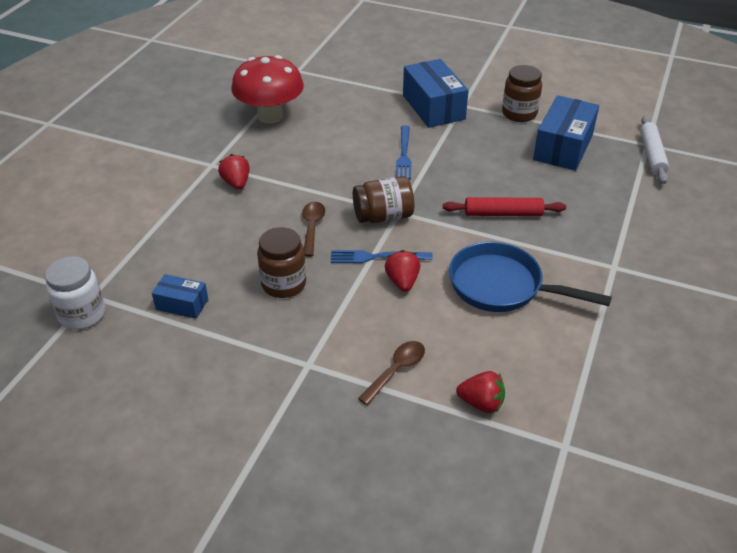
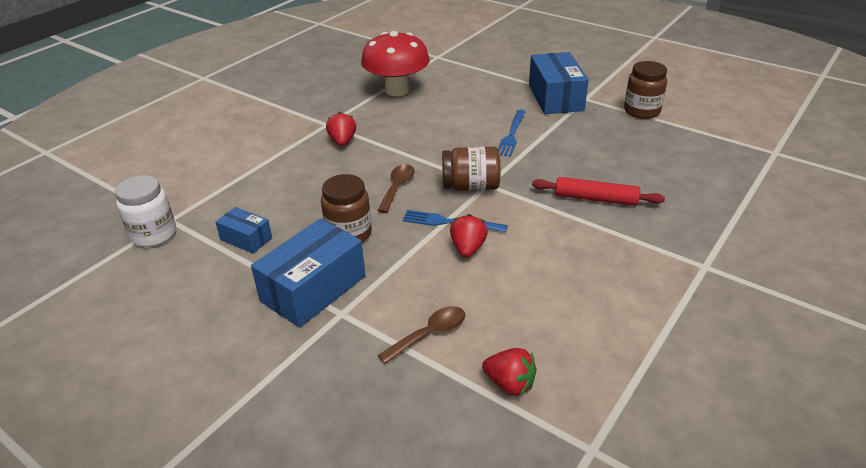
camera: 15 degrees right, 5 degrees down
blue pan [449,242,612,312] -> none
blue box [533,95,599,171] -> blue box moved to [251,219,366,327]
white rolling pin [640,116,669,184] -> none

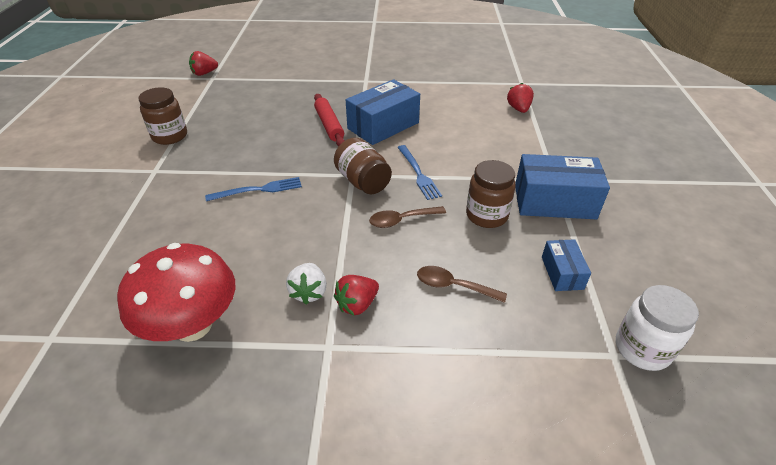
camera: 125 degrees left, 5 degrees up
brown spoon [378,306,465,364] -> brown spoon moved to [417,266,507,303]
red strawberry [450,214,488,258] -> red strawberry moved to [189,51,218,76]
blue box [529,52,589,114] -> blue box moved to [346,79,420,145]
none -> white strawberry [286,263,327,305]

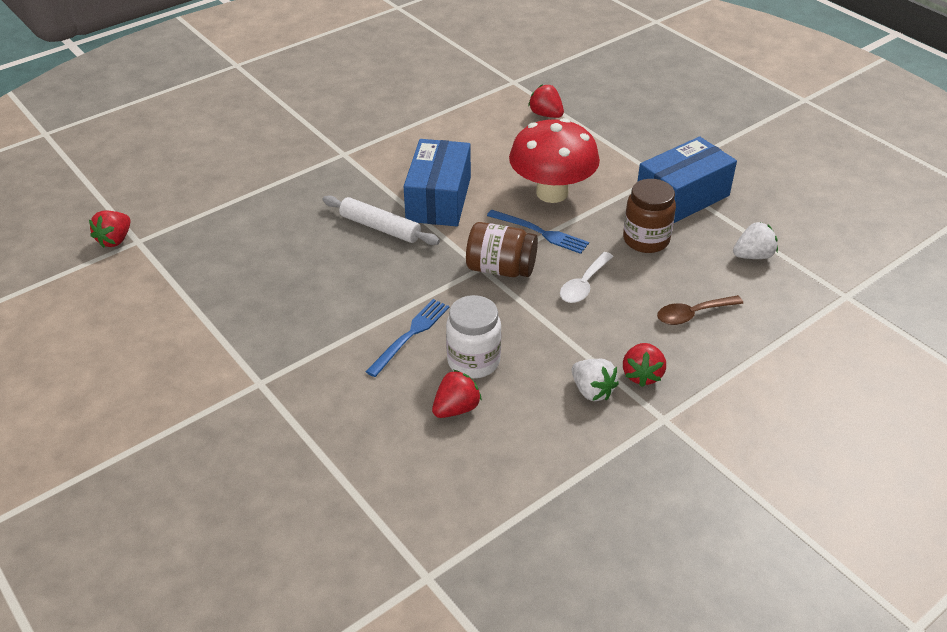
camera: 40 degrees left, 0 degrees up
red mushroom [117,243,235,342] -> red mushroom moved to [509,118,600,203]
brown jar [138,87,187,145] -> none
red rolling pin [314,94,345,146] -> white rolling pin [323,195,440,245]
brown spoon [369,206,446,228] -> white spoon [560,252,614,303]
blue box [542,239,591,291] -> white strawberry [733,222,778,259]
white jar [616,285,699,371] -> white jar moved to [446,295,501,378]
none -> red strawberry [432,370,482,418]

